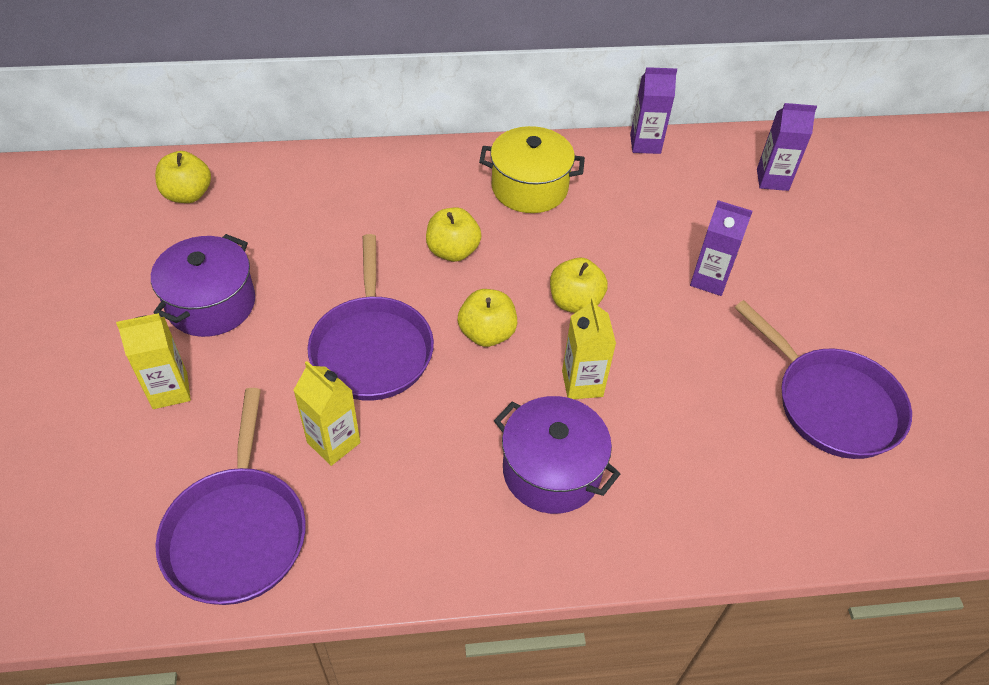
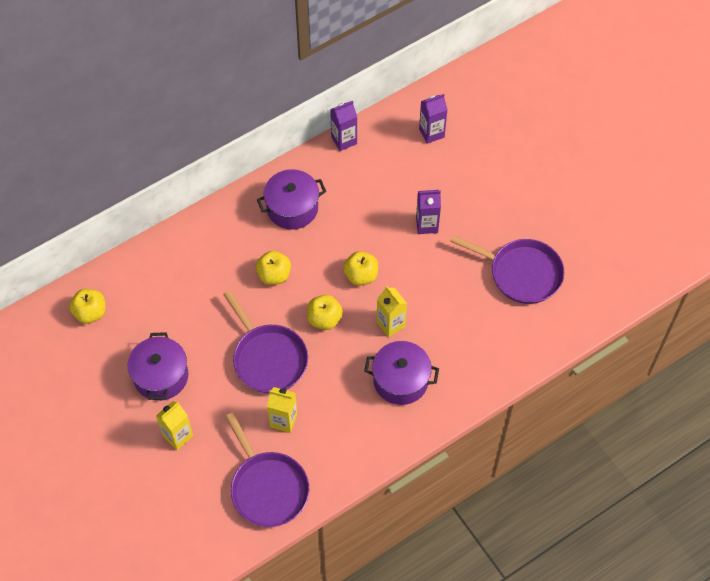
camera: 25 degrees left, 10 degrees up
yellow pot [479,126,585,213] -> purple pot [257,169,326,230]

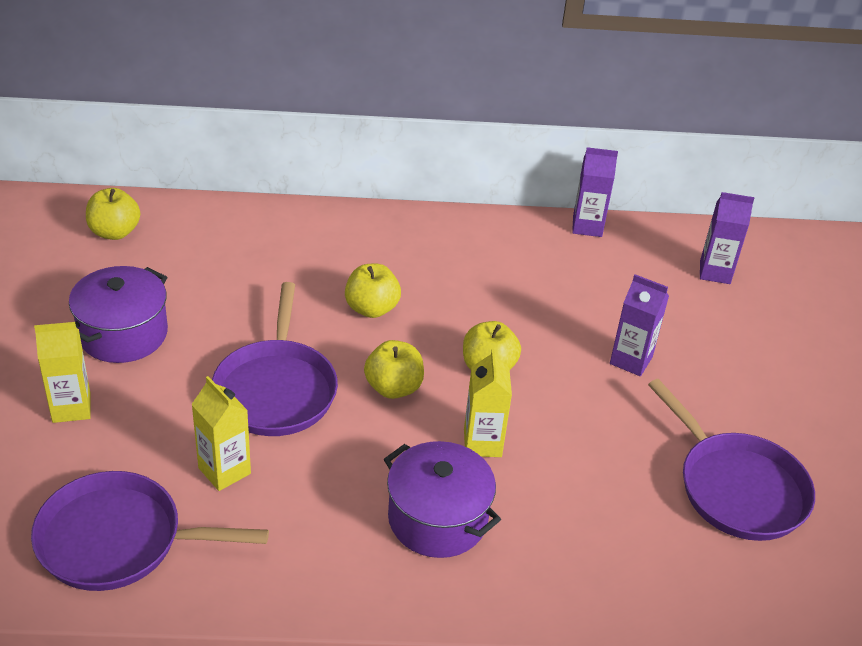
camera: 30 degrees right, 20 degrees down
purple pan [225,412,309,527] -> purple pan turned 90 degrees clockwise [31,471,269,591]
purple pot [257,169,326,230] -> none

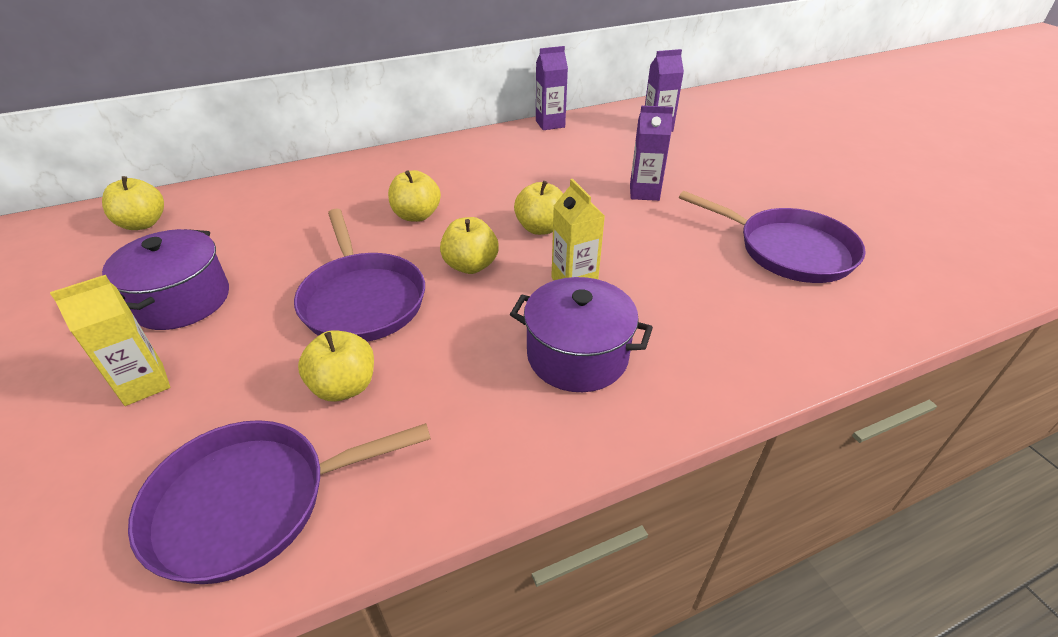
camera: 20 degrees left, 0 degrees up
yellow carton [191,376,251,491] -> yellow apple [298,330,374,401]

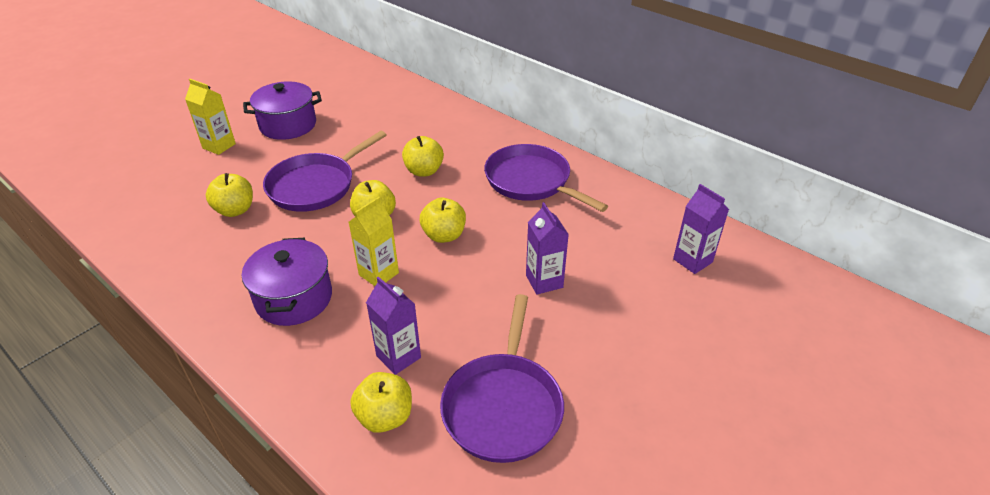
camera: 65 degrees right, 0 degrees up
yellow apple [102,176,164,230] -> yellow apple moved to [350,372,412,433]
purple pan [128,420,431,584] -> purple pan moved to [484,144,608,212]
purple carton [536,46,568,130] -> purple carton moved to [366,276,421,375]

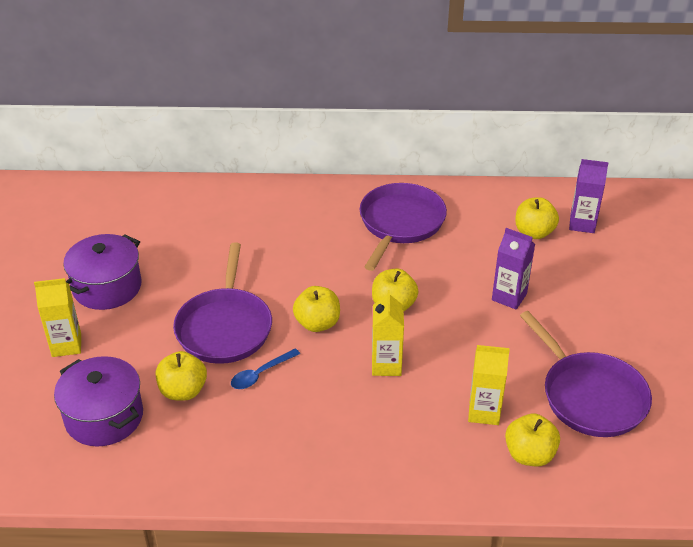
camera: 40 degrees left, 0 degrees up
purple pot [242,238,332,326] -> purple pot moved to [54,356,143,446]
purple carton [366,276,421,375] -> yellow carton [468,345,510,425]
yellow apple [402,136,444,176] -> yellow apple moved to [515,197,559,239]
purple pan [484,144,608,212] -> purple pan turned 105 degrees clockwise [360,183,447,271]
none -> blue spoon [231,349,300,389]

